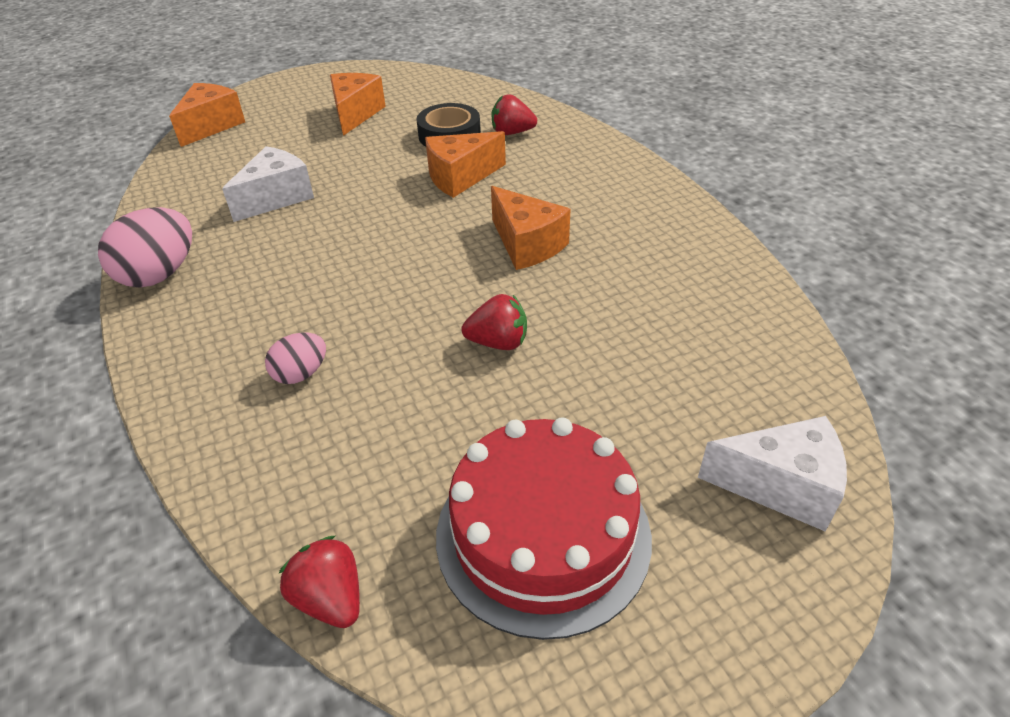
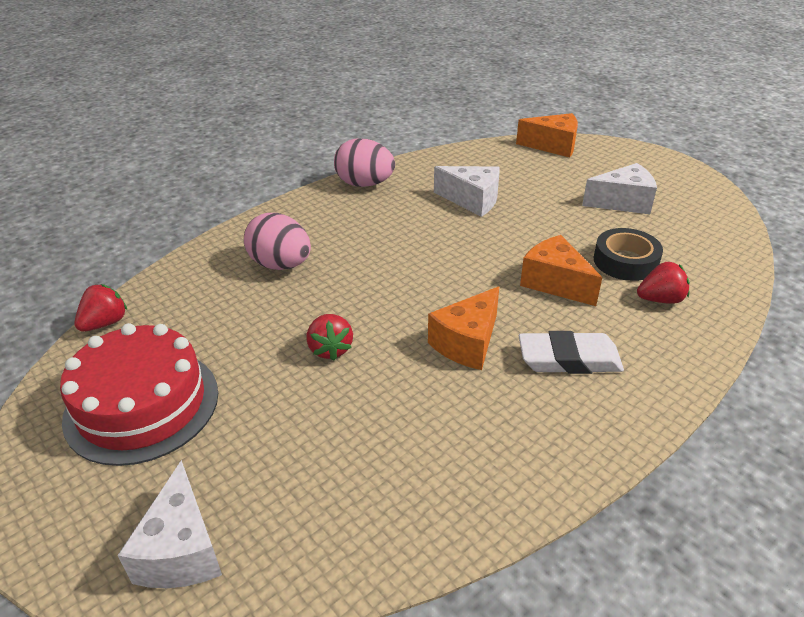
camera: 75 degrees right, 5 degrees down
pink egg [265,333,326,384] -> pink egg [244,213,311,270], size x1.74
orange cheese [330,73,386,136] -> white cheese [582,163,657,214]
red strawberry [492,94,537,135] -> red strawberry turned 90 degrees clockwise [637,262,689,304]
none -> white eraser [519,331,624,374]

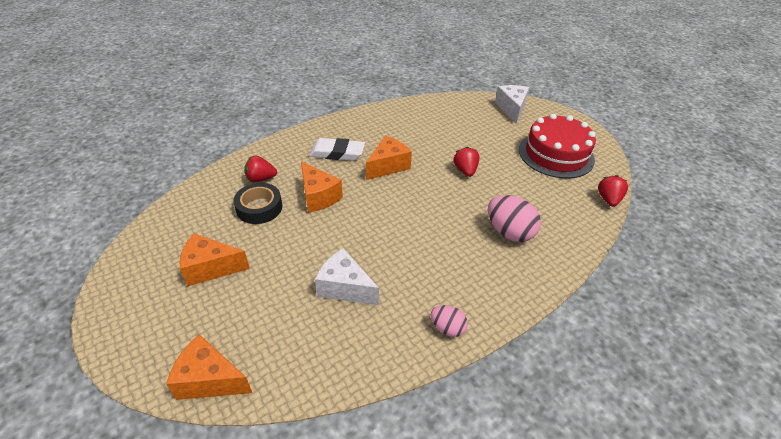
camera: 175 degrees left, 5 degrees up
red strawberry [74,284,127,332] -> red strawberry turned 150 degrees clockwise [598,175,628,207]
pink egg [334,138,395,187] -> pink egg [431,305,468,337], size x0.57
white cheese [582,163,657,214] -> orange cheese [180,233,250,286]

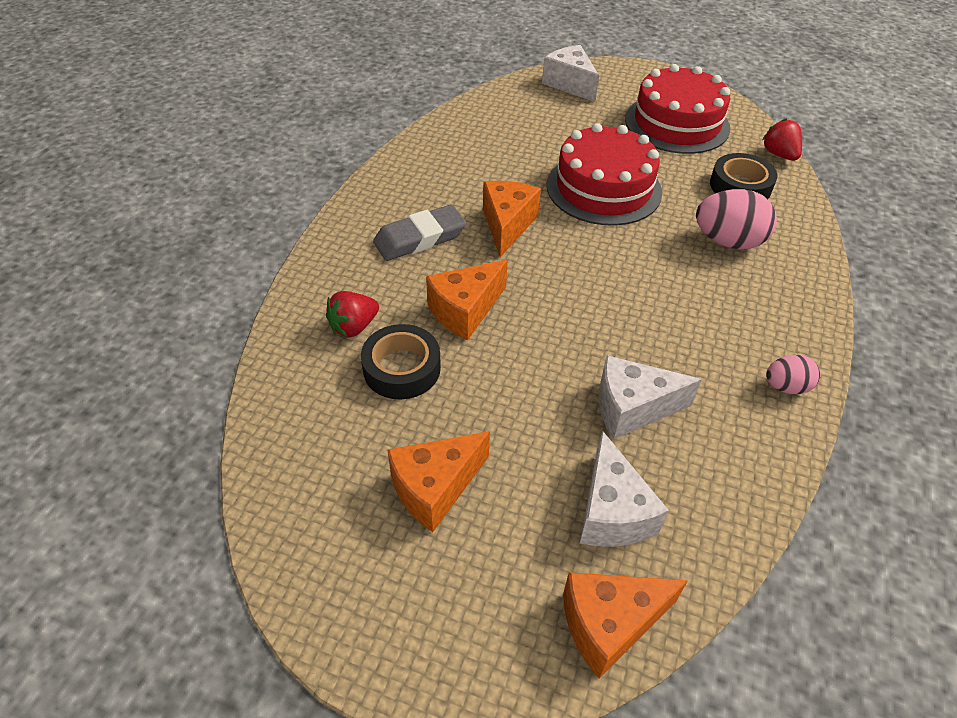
camera: 35 degrees left, 5 degrees up
orange cheese [301,162,343,213] -> orange cheese turned 120 degrees clockwise [426,260,508,340]
white eraser [309,138,365,161] -> grey eraser [373,204,466,261]
red strawberry [454,147,479,177] -> red cake [547,123,662,226]
none -> white cheese [580,430,669,547]
none -> black tape [710,153,777,199]

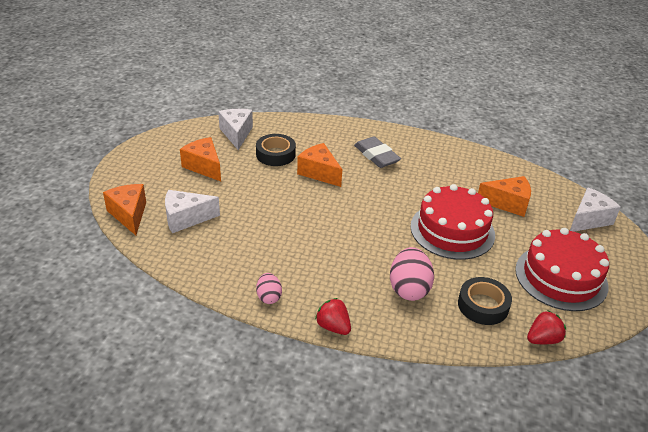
camera: 85 degrees right, 10 degrees down
red strawberry [326,291,379,338] -> red strawberry moved to [315,298,351,335]
orange cheese [483,181,541,257] -> orange cheese moved to [478,176,531,217]
white cheese [599,355,702,439] -> white cheese moved to [218,109,253,150]

